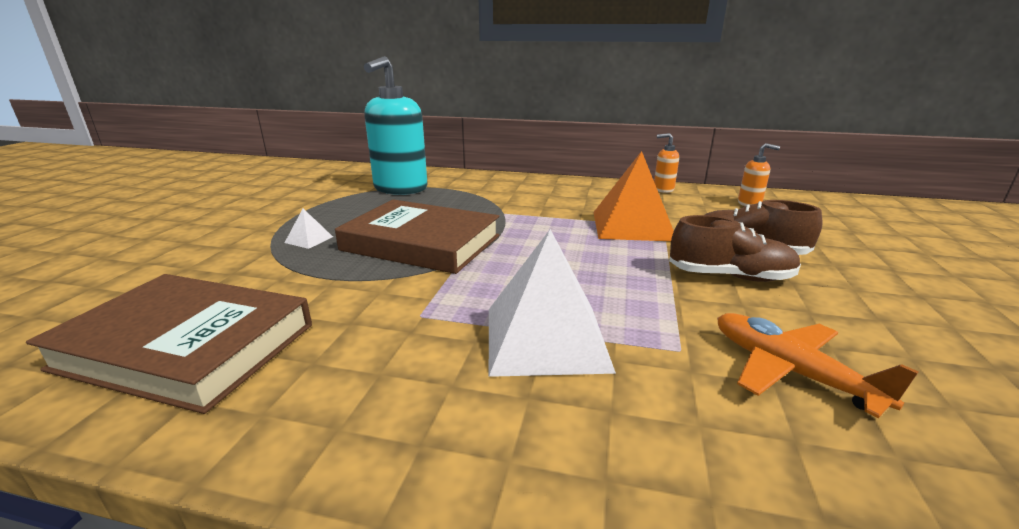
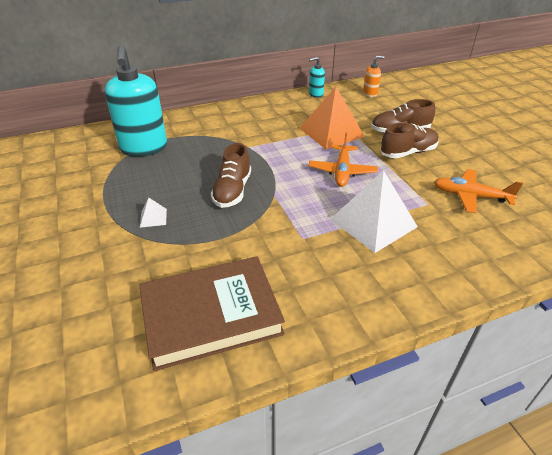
camera: 35 degrees left, 15 degrees up
brown book [335,200,500,274] -> brown shoe [211,143,251,208]
orange soap dispenser [654,133,679,193] -> turquoise soap dispenser [309,57,325,98]
none -> orange plane [308,132,378,187]

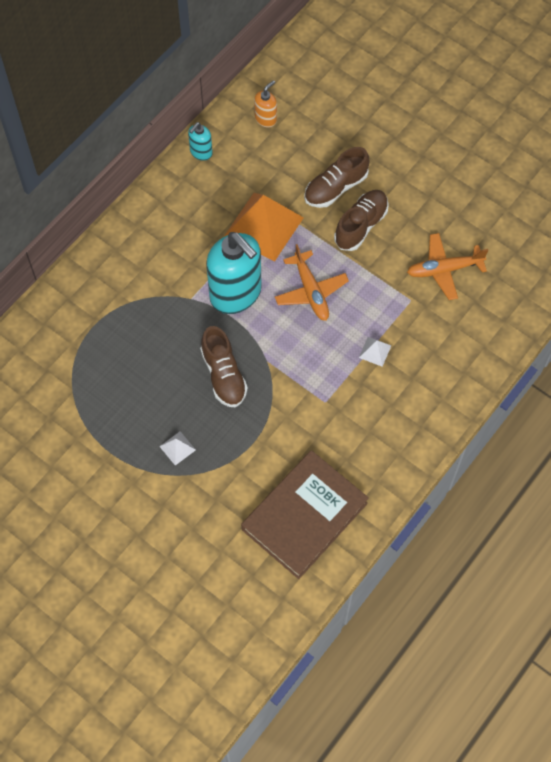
camera: 30 degrees left, 25 degrees up
turquoise soap dispenser [105,45,167,157] -> turquoise soap dispenser moved to [206,232,262,314]
white pyramid [330,170,418,253] -> white pyramid [359,337,391,367], size x0.42

